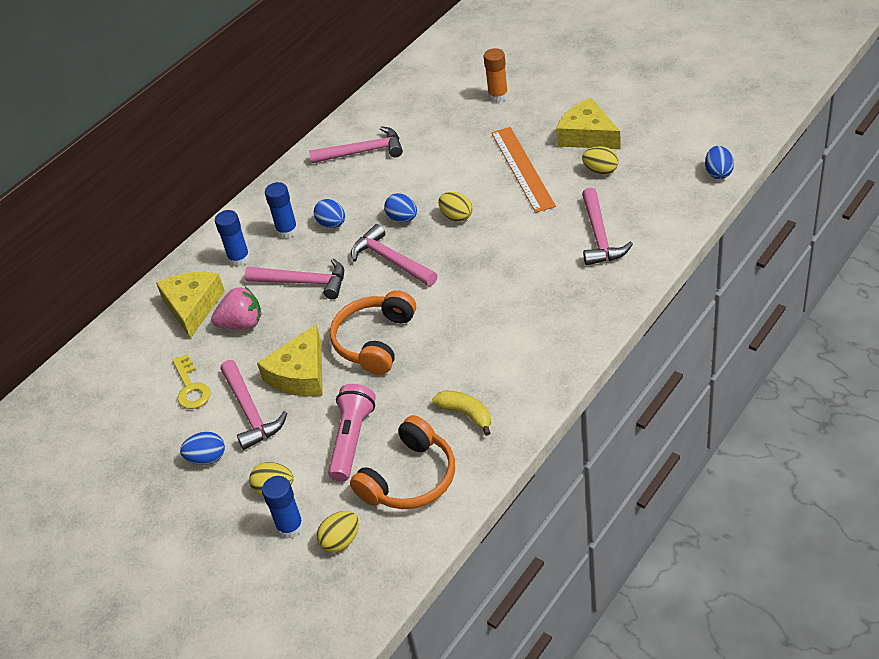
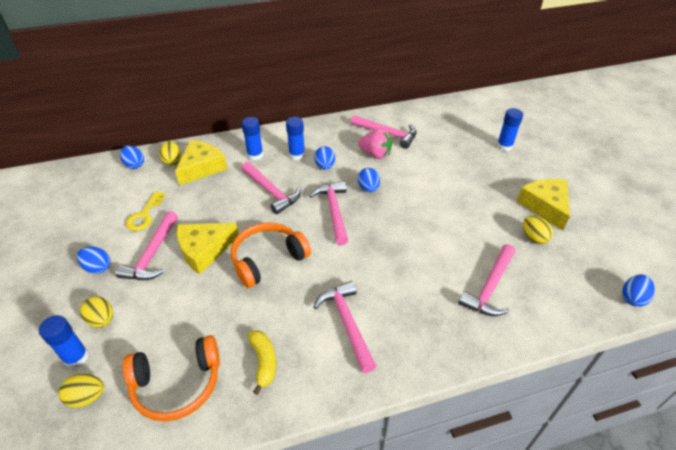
camera: 30 degrees right, 0 degrees up
pink strawberry [211,287,261,329] -> pink strawberry moved to [358,129,392,159]
pink flashlight [328,384,376,482] -> none
yellow egg [438,192,472,222] -> yellow egg moved to [159,141,181,166]
orange glue stick [484,48,508,103] -> blue glue stick [497,108,523,151]
orange ruler [491,127,556,213] -> none
none -> blue egg [120,146,144,169]
none -> pink hammer [314,281,376,373]

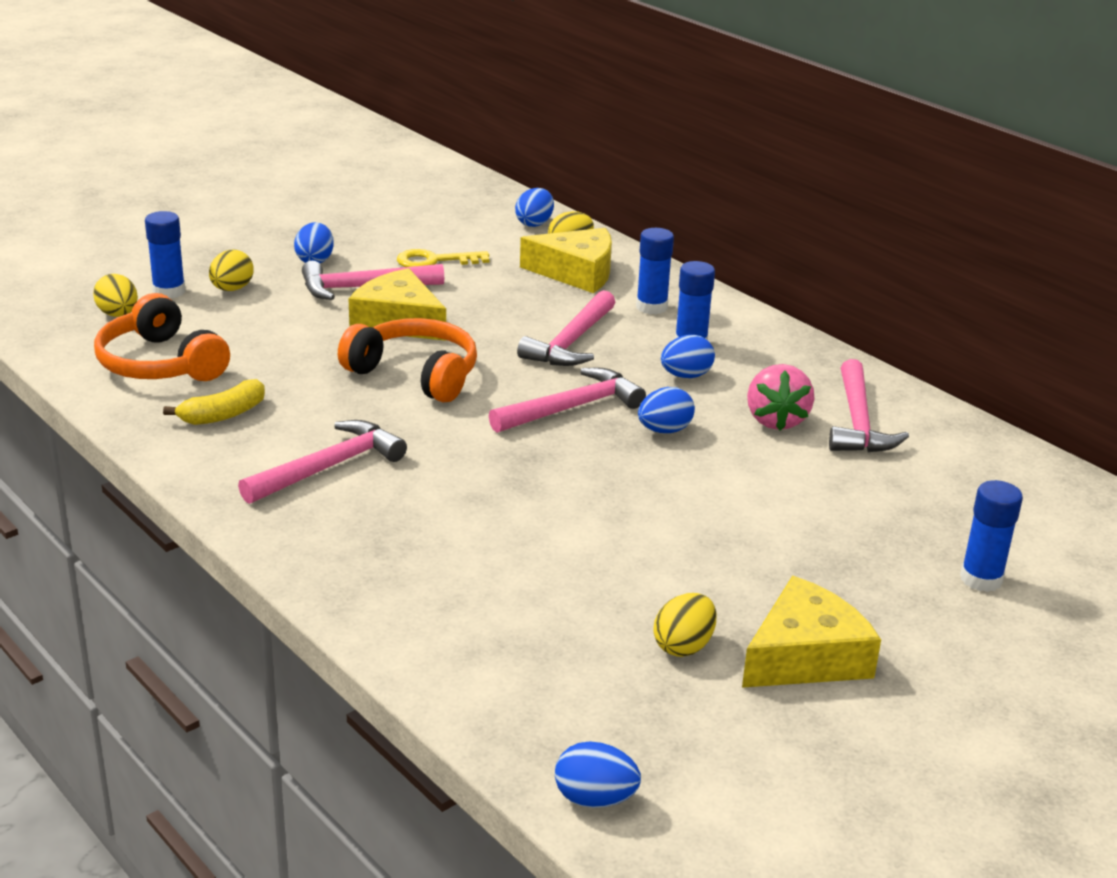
camera: 65 degrees right, 15 degrees down
pink hammer [458,244,515,316] -> none

